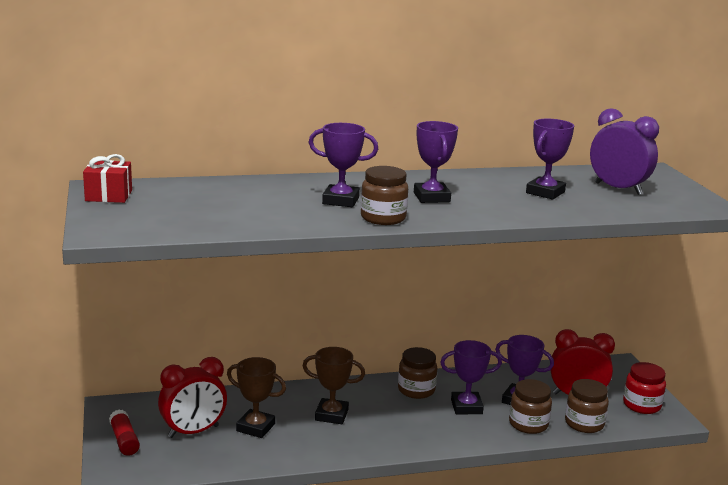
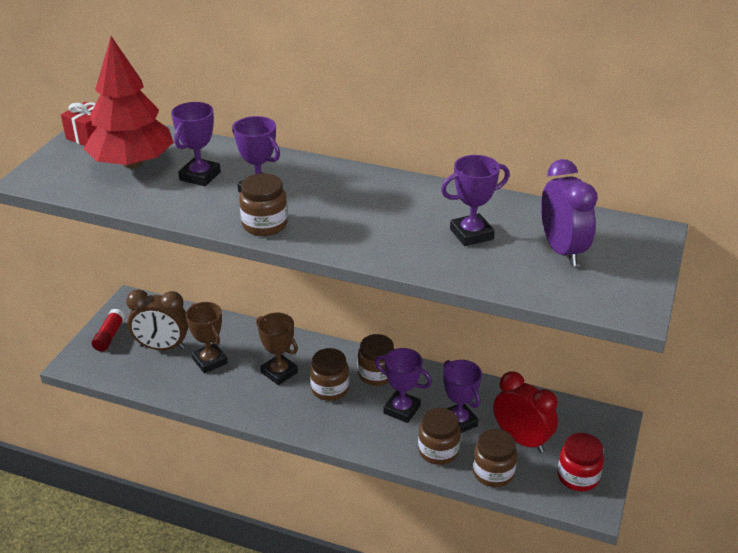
camera: 35 degrees right, 15 degrees up
red clock [158,357,227,438] -> brown clock [126,289,188,350]
purple trophy [414,121,458,203] -> purple trophy moved to [171,102,221,186]
none -> red tree [84,36,174,169]
none -> brown jar [310,348,349,401]

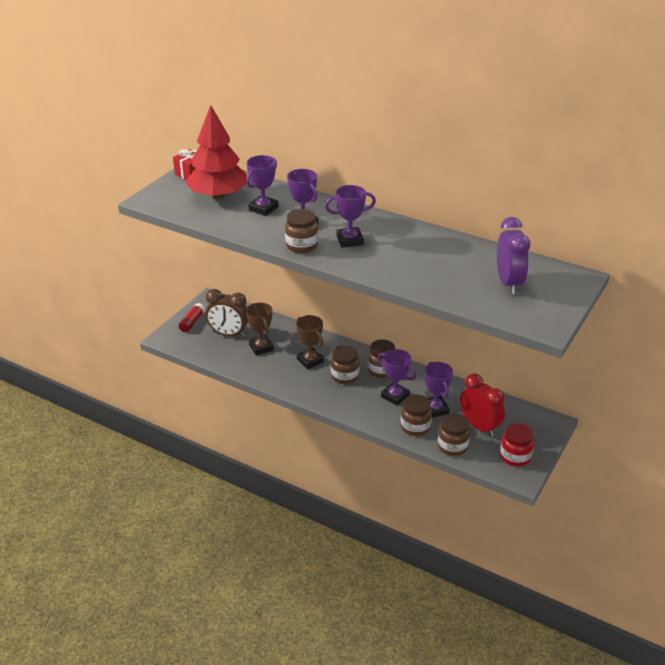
camera: 10 degrees right, 0 degrees up
purple trophy [441,155,510,246] -> purple trophy moved to [325,185,376,248]

